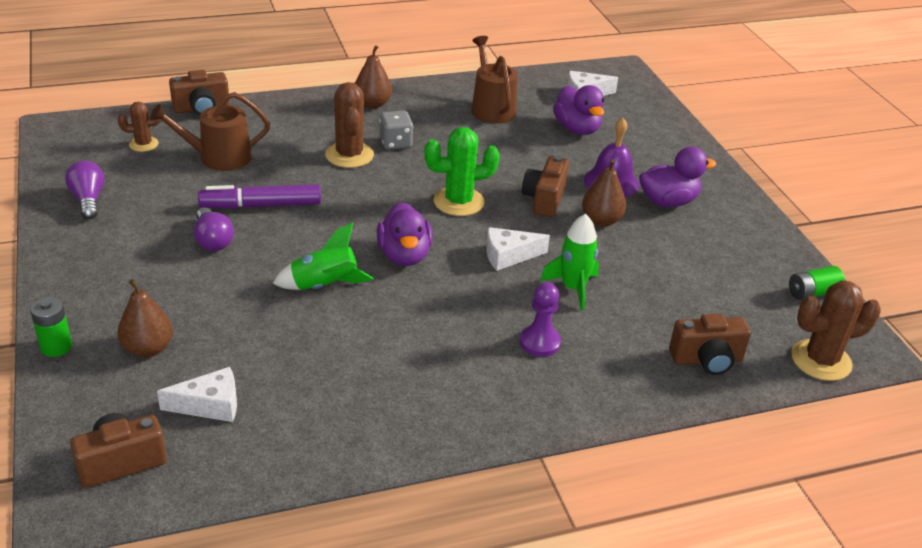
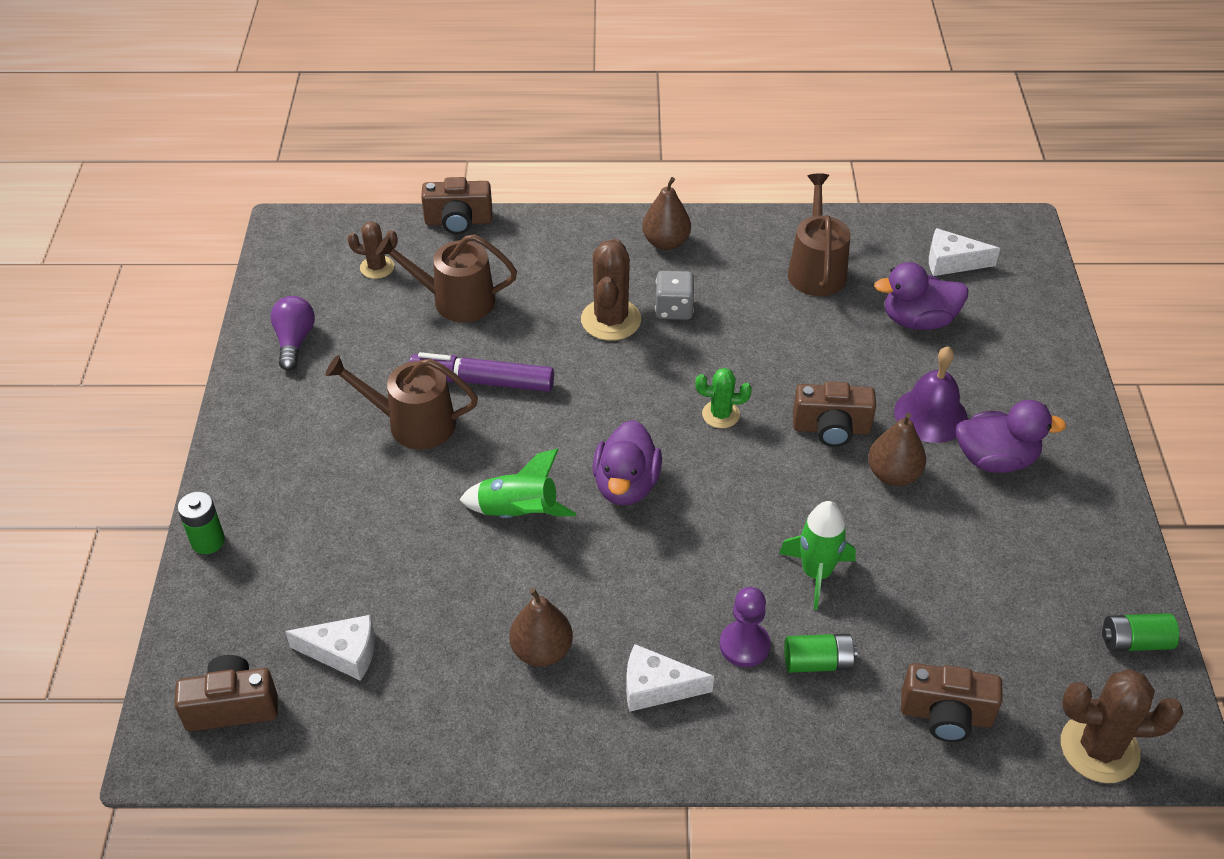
camera: 20 degrees right, 10 degrees up
brown pear [117,279,173,358] -> brown pear moved to [509,588,573,667]
purple light bulb [194,207,234,251] -> brown watering can [325,355,478,449]
green cactus [424,127,500,216] -> green cactus [695,368,752,428], size x0.59
white cheese [486,227,550,271] -> white cheese moved to [626,644,714,712]
brown camera [522,156,569,217] -> brown camera turned 120 degrees counterclockwise [793,381,876,447]
purple duck [553,85,604,135] -> purple duck turned 90 degrees clockwise [874,262,968,330]
none -> green battery [784,634,858,673]

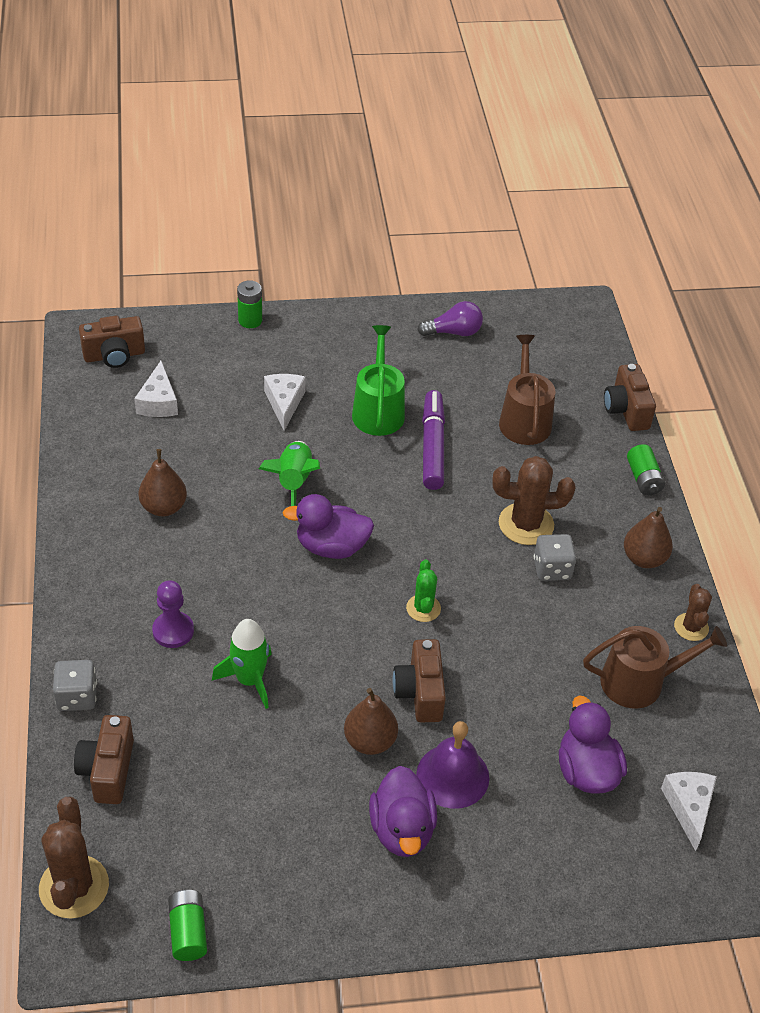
camera: 80 degrees right, 0 degrees up
brown camera [174,655,278,731] -> brown camera turned 90 degrees clockwise [79,316,145,368]
brown watering can [325,355,478,449] -> green watering can [352,325,405,436]
brown cactus [347,221,398,279] -> brown cactus moved to [674,584,712,641]
white cheese [626,644,714,712] -> white cheese moved to [264,374,306,431]
green battery [784,634,858,673] -> green battery moved to [627,444,665,495]
none -> grey dice [53,660,97,711]

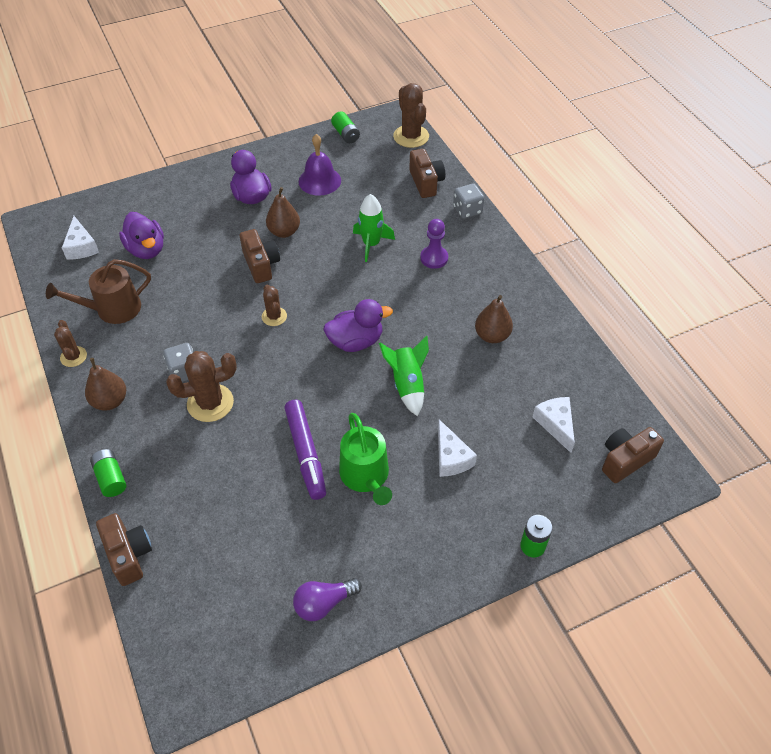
camera: 165 degrees right, 5 degrees up
green cactus [406,560,441,622] -> brown cactus [262,284,287,326]
purple bell [416,721,489,809] -> purple bell moved to [299,134,341,196]
brown watering can [499,335,555,445] -> none

